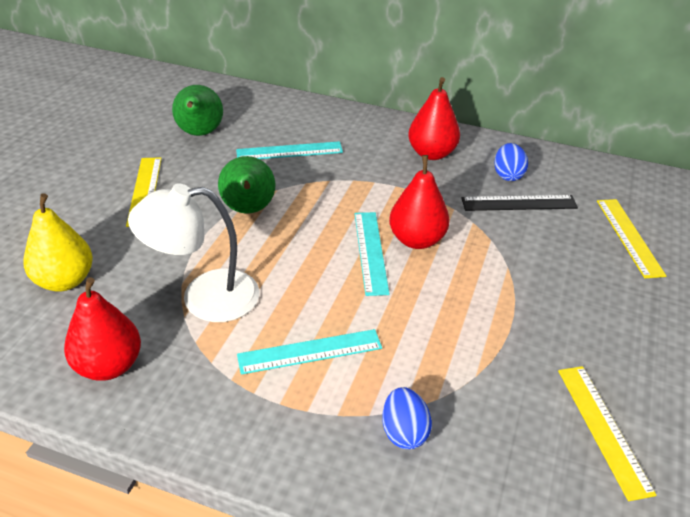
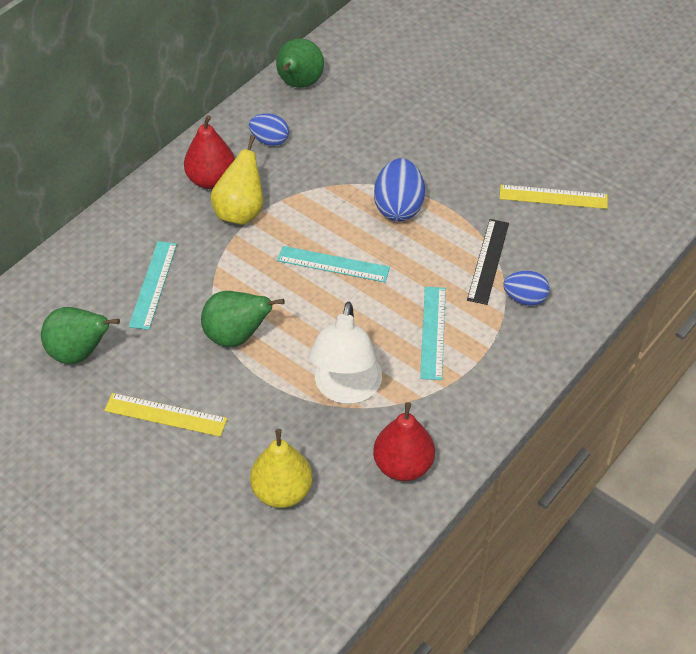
camera: 70 degrees left, 10 degrees up
red pear [389,155,450,249] -> none
black ruler [461,195,578,211] -> black ruler moved to [467,219,509,305]
yellow ruler [597,199,666,278] -> none
none -> yellow pear [211,135,263,225]
none -> green pear [276,38,324,88]
none -> blue egg [374,158,425,221]

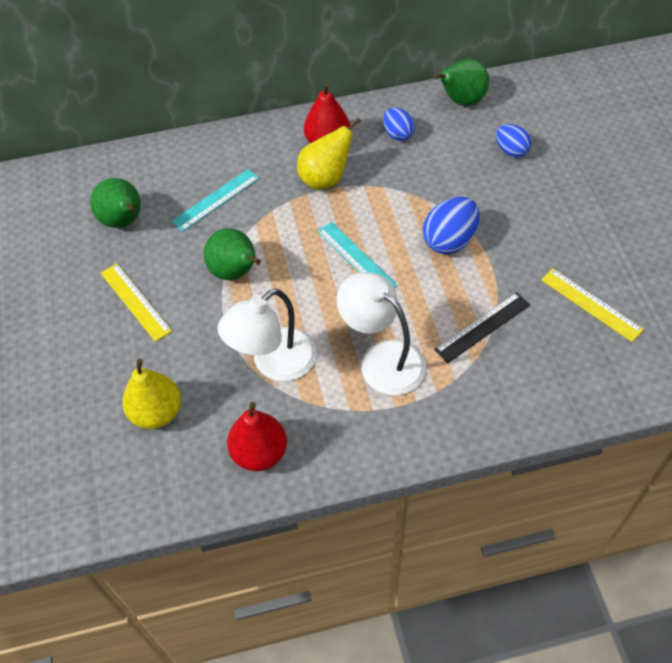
camera: 40 degrees right, 5 degrees up
turquoise ruler [420,287,446,380] -> white lamp [337,272,426,395]
blue egg [503,271,550,306] -> blue egg moved to [496,124,531,158]

